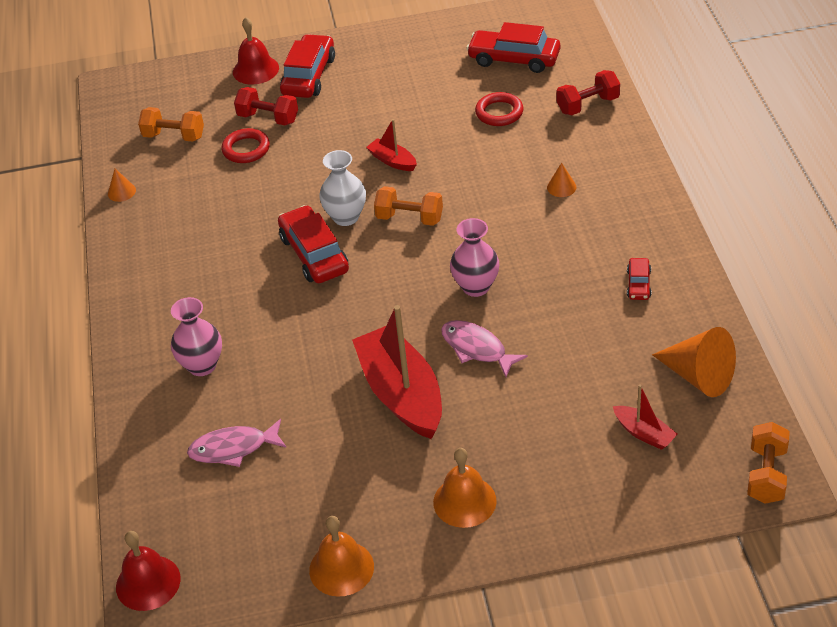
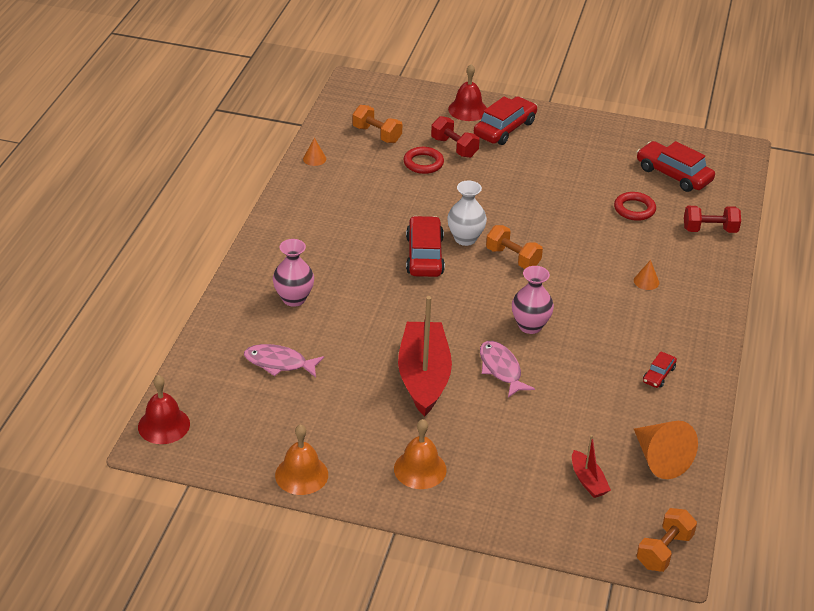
camera: 20 degrees right, 5 degrees down
red boat [366,119,417,171] -> none

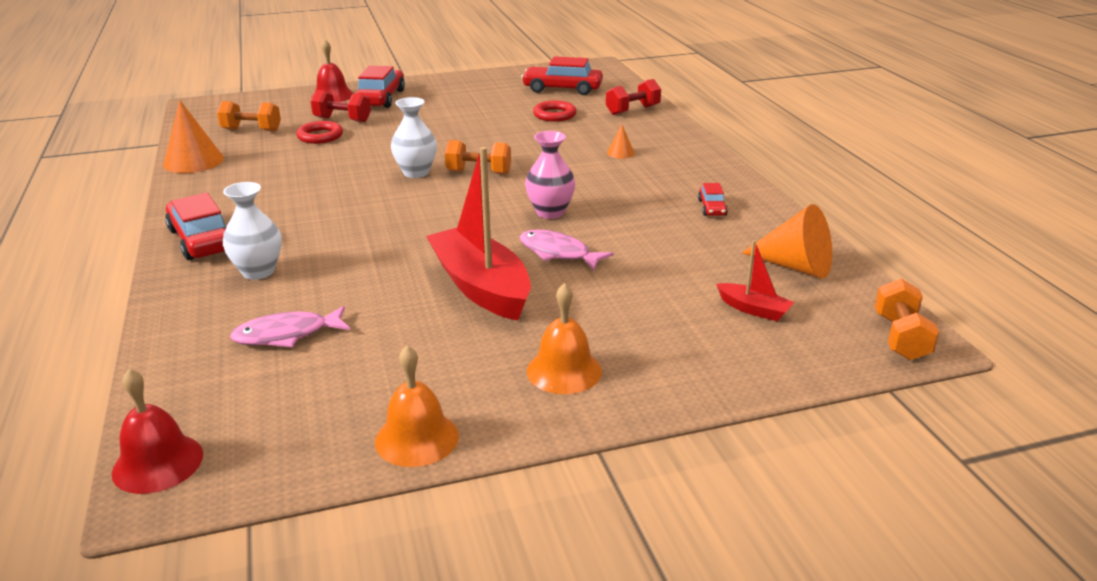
camera: 30 degrees left, 10 degrees down
pink vase [273,239,314,307] -> white vase [223,182,282,280]
orange cone [303,138,326,166] -> orange cone [163,100,224,173], size x2.07
red car [406,216,445,277] -> red car moved to [165,193,226,260]

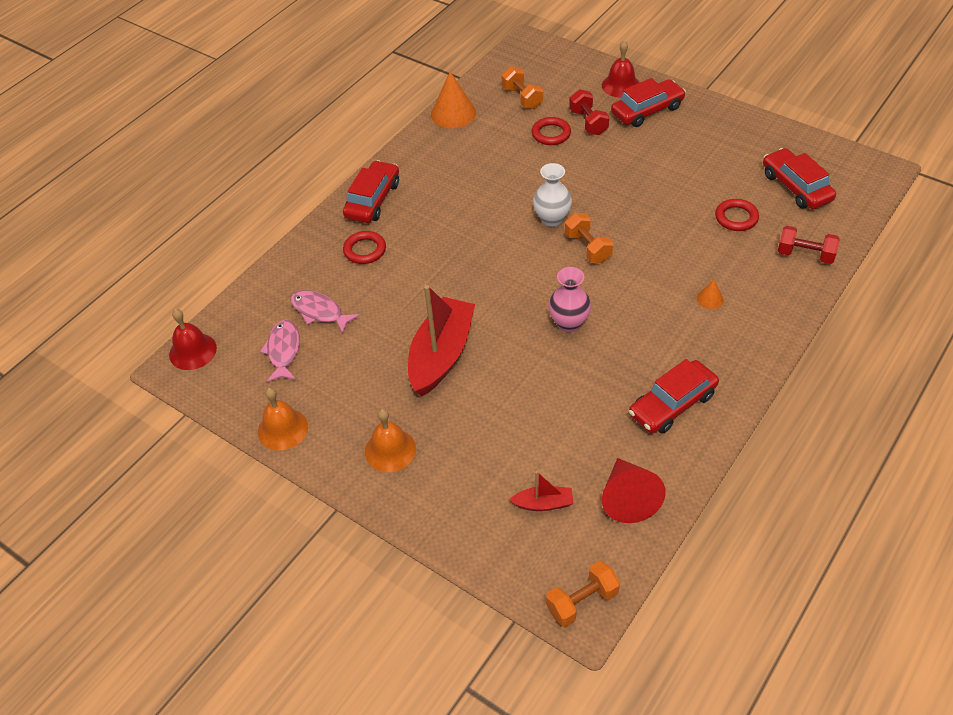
camera: 55 degrees right, 20 degrees up
white vase [223,182,282,280] -> red ring [343,231,386,264]
pink fish [520,230,614,270] -> pink fish moved to [260,320,300,382]
red car [698,183,728,216] -> red car [629,359,719,434], size x1.96
red boat [716,240,795,321] -> red boat turned 90 degrees counterclockwise [509,471,573,511]
orange cone [742,204,832,279] -> red cone [602,458,665,523]

